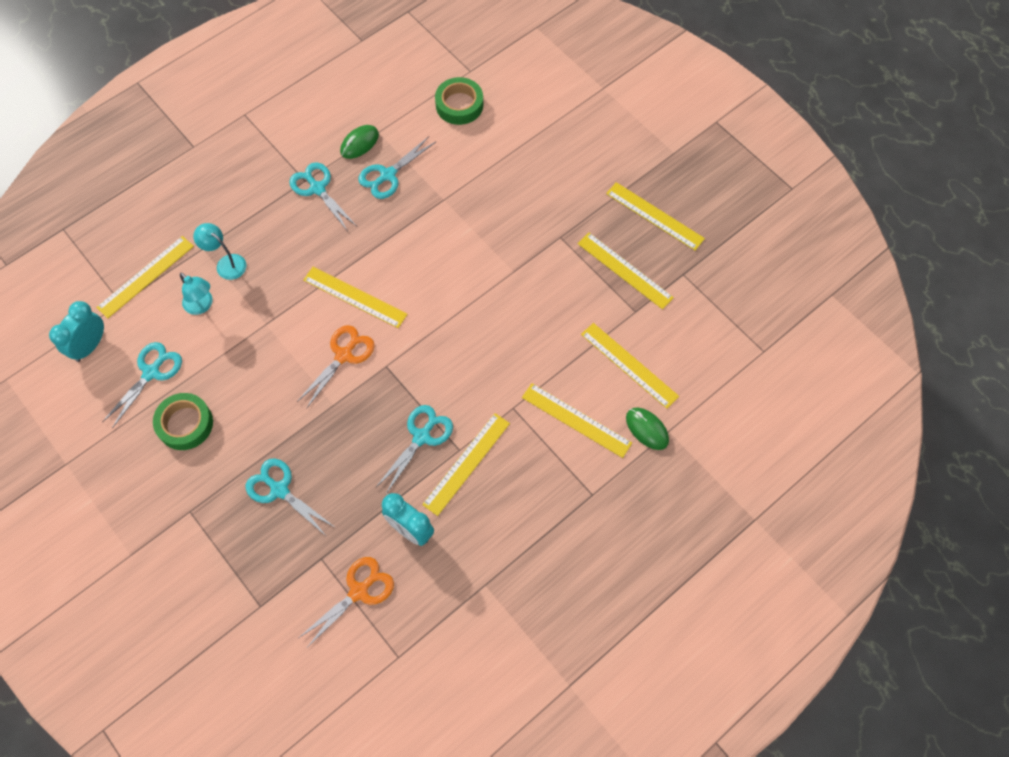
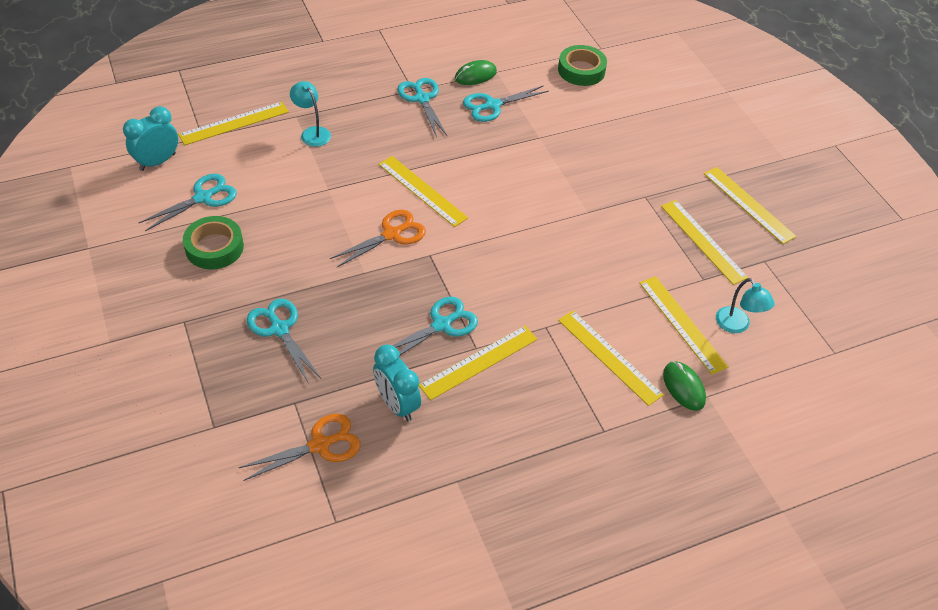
camera: 15 degrees right, 15 degrees down
turquoise lamp [180,273,213,315] -> turquoise lamp moved to [716,278,775,333]

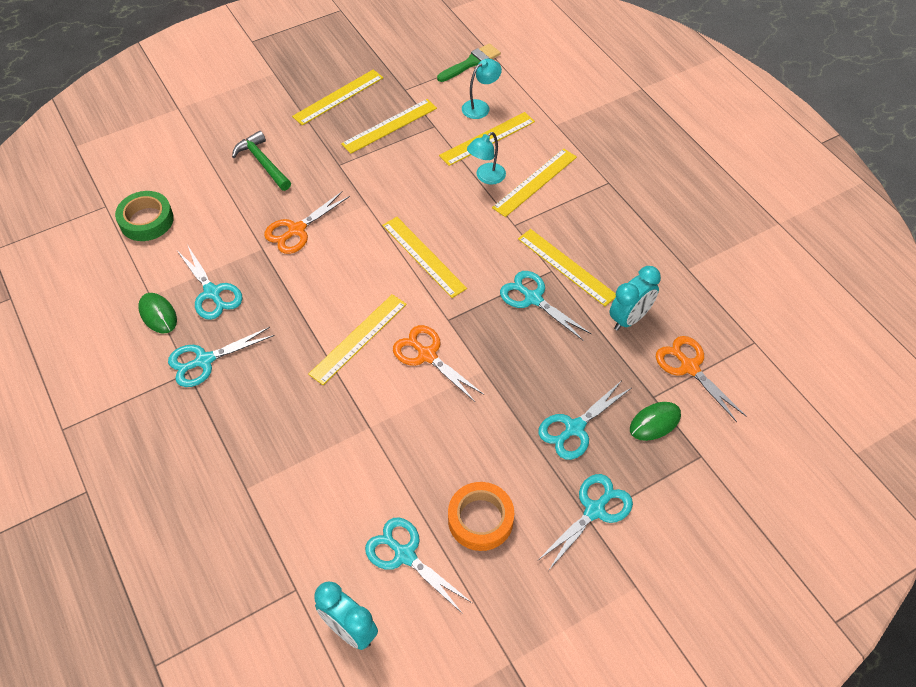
camera: 95 degrees left, 5 degrees up
yellow ruler [178,102,289,145] -> yellow ruler moved to [382,217,467,298]
green tape [183,216,244,269] -> orange tape [448,482,514,551]
turquoise lamp [290,81,331,147] -> turquoise lamp moved to [467,132,506,185]
green mouse [663,361,706,411] -> green mouse moved to [630,402,681,441]
none -> green hammer [232,131,291,191]
none -> orange scissors [264,192,350,254]
none -> green brush [437,43,501,82]
none -> turquoise scissors [537,474,633,571]

